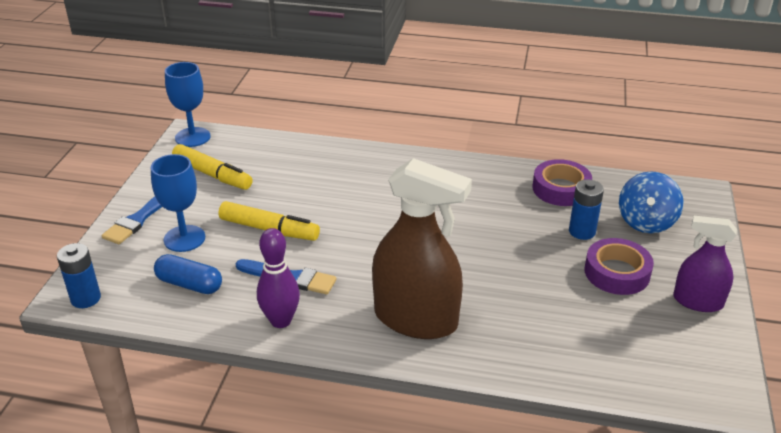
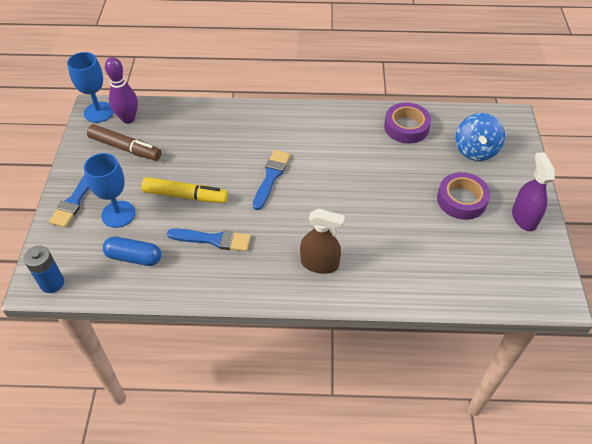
camera: 10 degrees left, 15 degrees up
yellow marker [172,144,253,190] -> brown marker [87,124,161,161]
purple bowling pin [257,228,300,328] -> purple bowling pin moved to [105,57,138,124]
brown spray bottle [372,158,472,339] -> brown spray bottle [300,208,345,274], size x0.57
blue battery [569,179,604,240] -> none
purple spray bottle [673,216,737,312] -> purple spray bottle turned 75 degrees clockwise [512,152,555,231]
none -> blue brush [253,150,290,210]

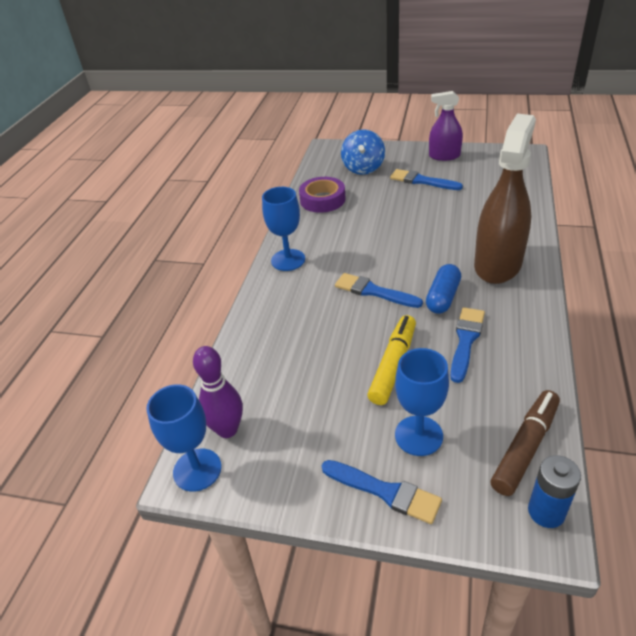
camera: 75 degrees left, 10 degrees down
brown marker [87,124,161,161] -> brown marker moved to [490,390,560,496]
blue capsule [103,237,161,266] -> blue capsule moved to [426,264,461,314]
brown spray bottle [300,208,345,274] -> brown spray bottle [474,114,536,284], size x1.75
purple tape [437,172,490,220] -> blue brush [390,169,463,190]
blue spinning top [456,113,505,161] -> blue spinning top turned 75 degrees clockwise [341,129,385,175]
none -> blue goblet [262,187,305,271]

